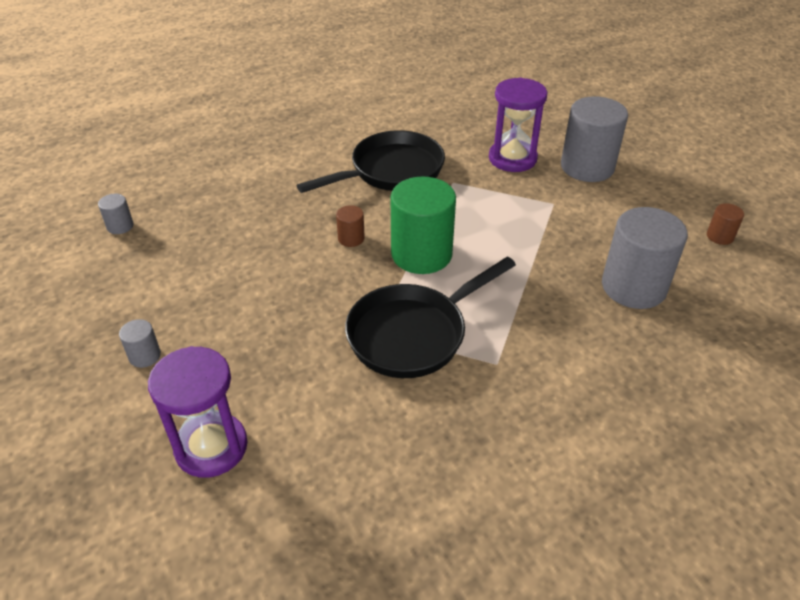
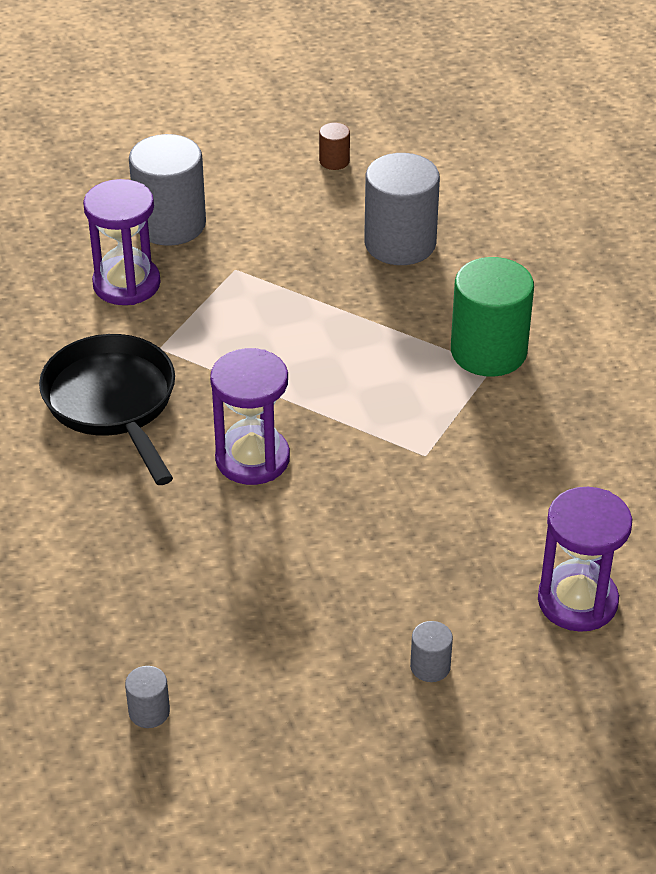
camera: 80 degrees left, 0 degrees up
brown cylinder [336,205,365,247] -> purple hourglass [210,348,290,485]
black pan [345,257,516,378] -> none
green cylinder [391,177,456,274] -> green cylinder moved to [451,257,534,377]

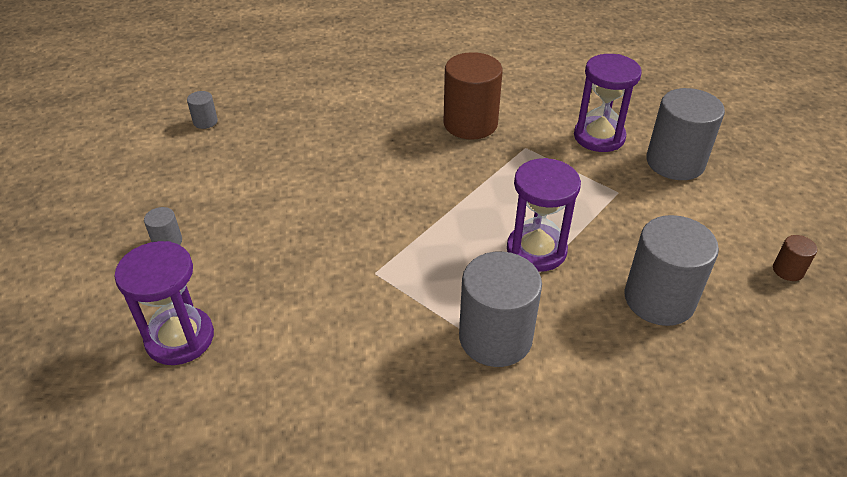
camera: 100 degrees right, 0 degrees up
black pan [39,334,175,485] -> brown cylinder [443,52,503,140]
purple hourglass [210,348,290,485] -> purple hourglass moved to [507,158,581,272]
green cylinder [451,257,534,377] -> grey cylinder [459,252,542,367]

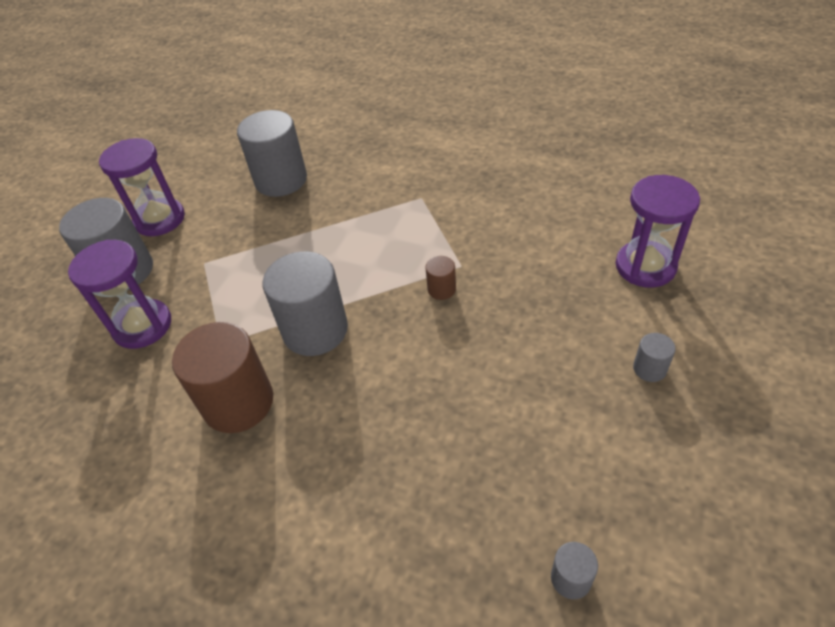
camera: 145 degrees left, 5 degrees up
grey cylinder [459,252,542,367] -> grey cylinder moved to [263,251,348,356]
purple hourglass [507,158,581,272] -> purple hourglass moved to [99,138,185,236]
brown cylinder [773,235,817,281] -> brown cylinder moved to [426,256,456,300]

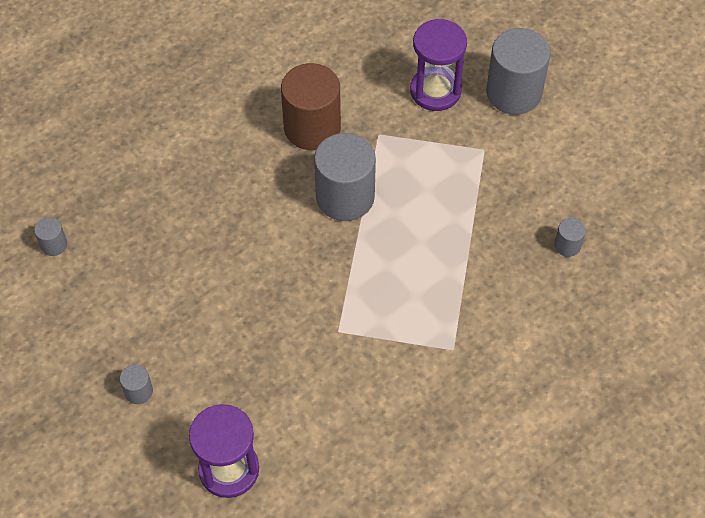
camera: 115 degrees right, 10 degrees up
purple hourglass [99,138,185,236] -> none
grey cylinder [237,110,307,197] -> grey cylinder [554,218,586,257], size x0.45
brown cylinder [426,256,456,300] -> none

